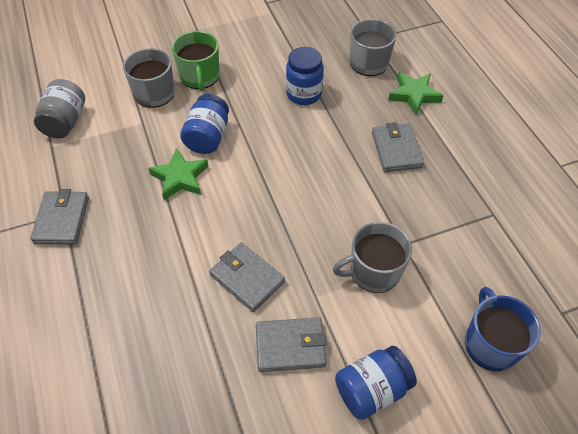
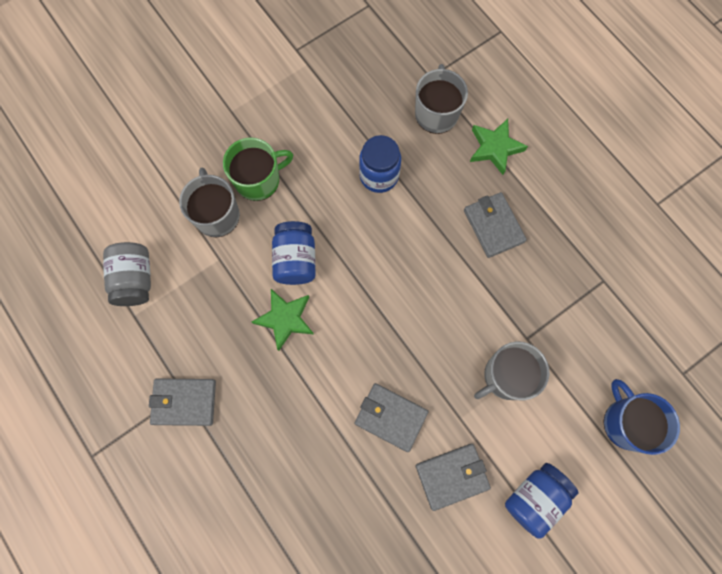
camera: 15 degrees left, 20 degrees up
grey wallet [30,189,89,244] -> grey wallet turned 75 degrees counterclockwise [149,378,216,426]
green mug [172,31,219,91] -> green mug turned 90 degrees counterclockwise [223,137,293,201]

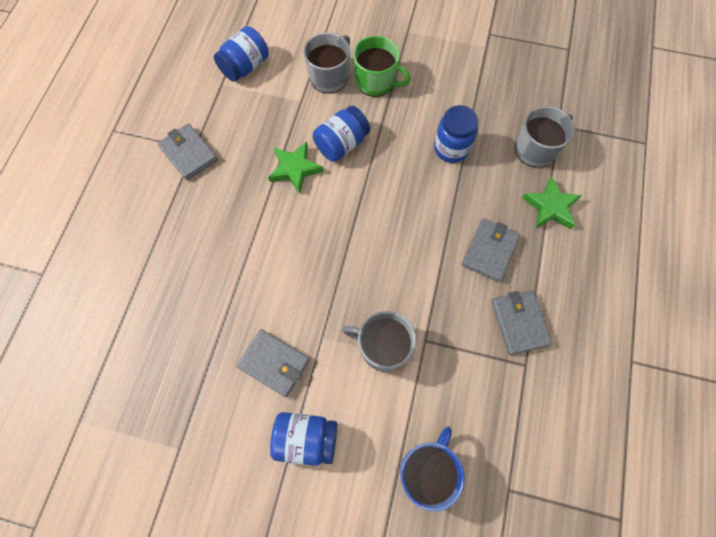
camera: 50 degrees right, 5 degrees down
grey jar [103,242,151,306] -> blue jar [214,26,269,82]
grey wallet [354,383,429,452] -> grey wallet moved to [491,290,552,355]

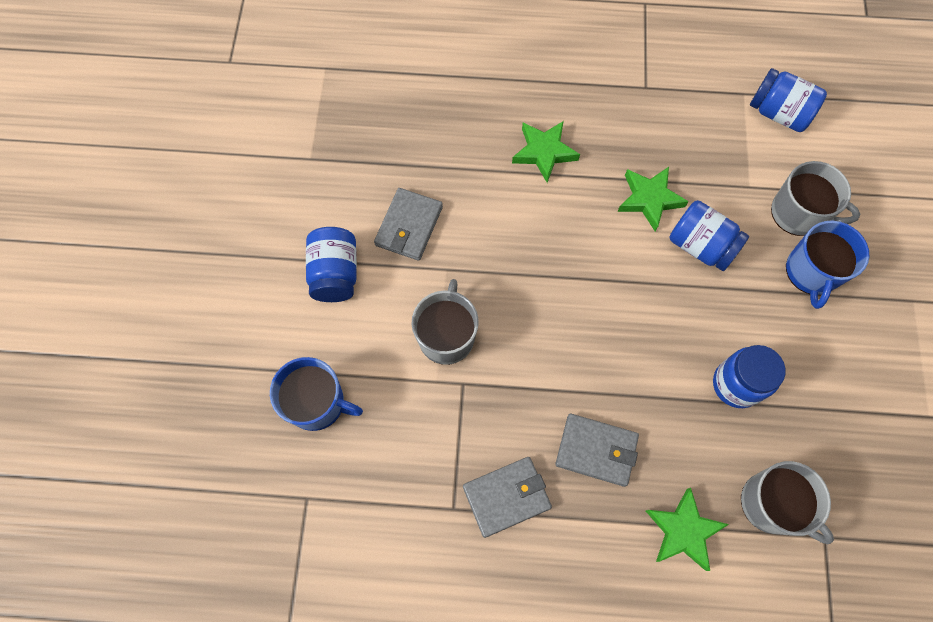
camera: 80 degrees right, 0 degrees up
grey wallet [157,123,218,181] -> none
green mug [353,36,411,97] -> blue mug [786,221,869,309]
none -> green star [512,121,580,183]

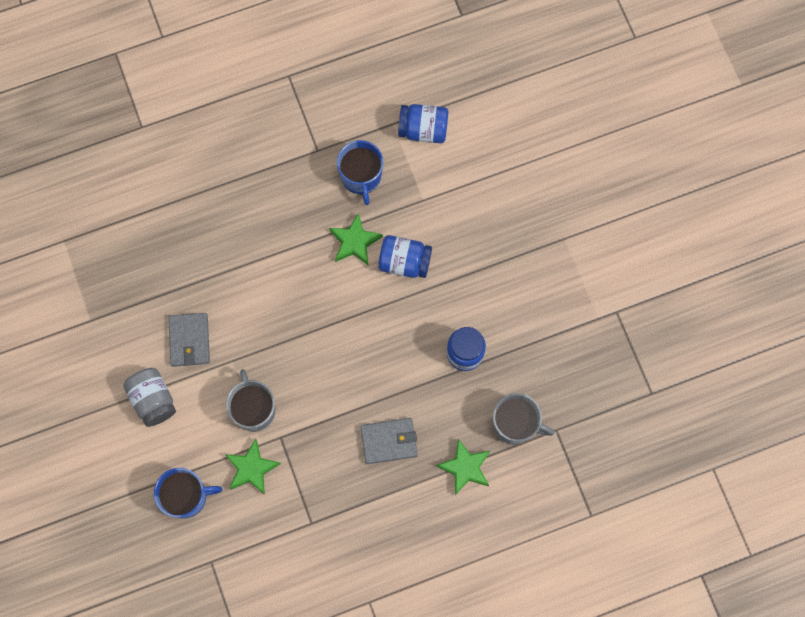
camera: 25 degrees left, 5 degrees up
blue jar [306,227,357,302] -> grey jar [123,368,176,427]
grey wallet [463,457,552,538] -> none
green star [512,121,580,183] -> green star moved to [225,439,281,495]
grey mug [771,161,860,236] -> none
blue mug [786,221,869,309] -> blue mug moved to [337,140,384,205]

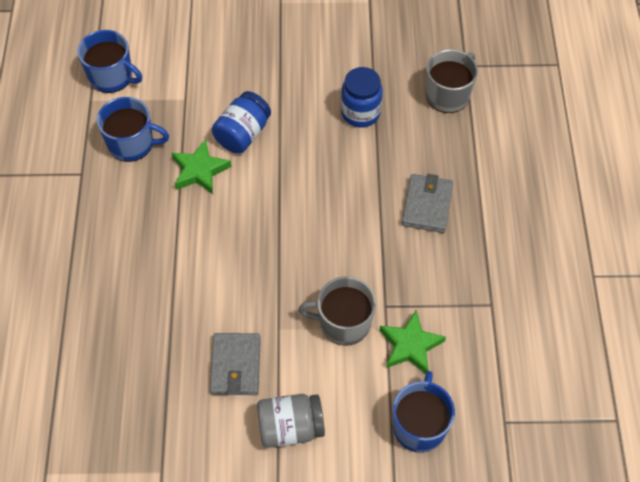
camera: 70 degrees left, 15 degrees down
grey wallet [168,313,210,367] -> grey wallet turned 75 degrees clockwise [210,333,261,395]
blue jar [398,104,448,143] -> blue mug [78,30,142,93]
green star [436,439,490,495] -> none

